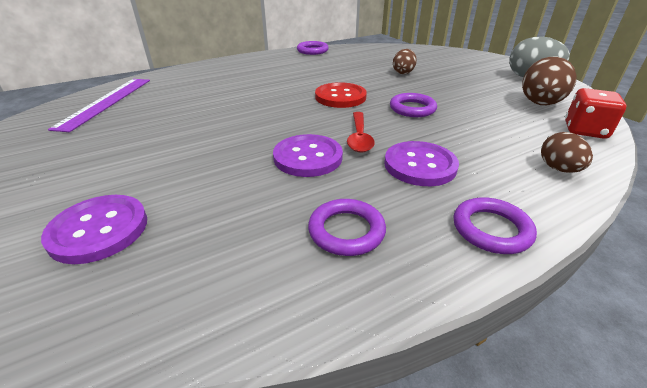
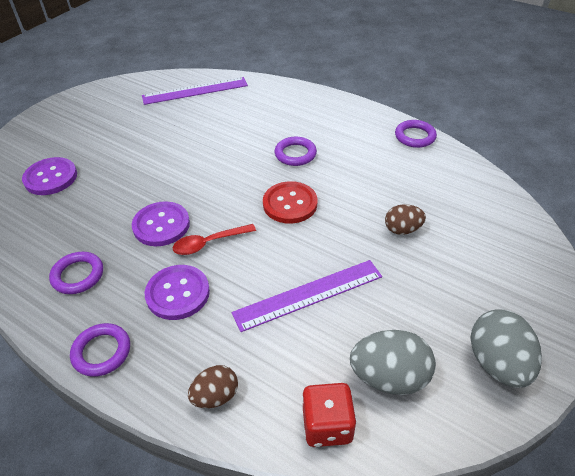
camera: 65 degrees right, 10 degrees up
purple ring [390,93,437,117] -> purple ring moved to [275,137,317,166]
brown egg [522,57,577,105] -> grey egg [350,330,436,395]
none -> purple ruler [232,260,382,332]

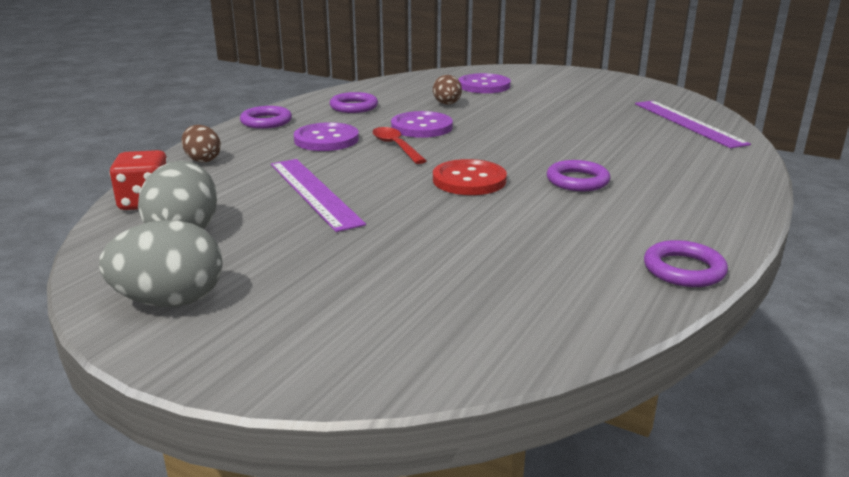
camera: 85 degrees right, 20 degrees down
brown egg [385,204,426,235] -> brown egg moved to [433,75,462,105]

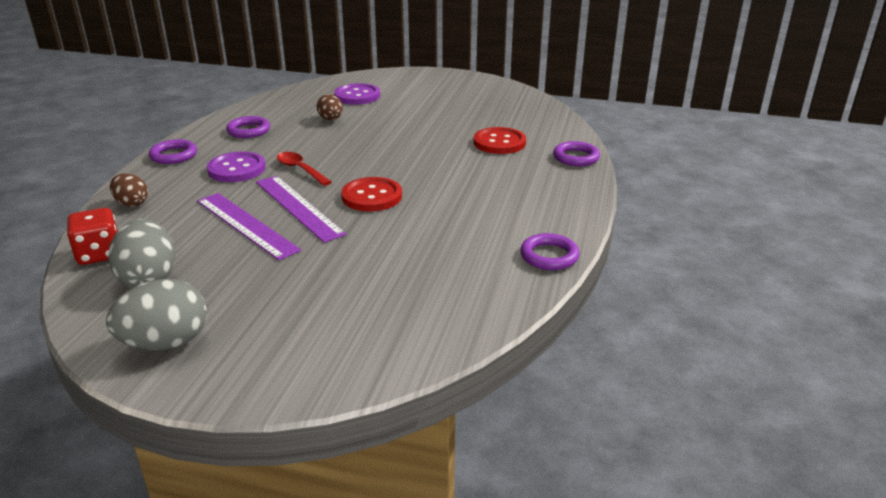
camera: 15 degrees left, 5 degrees up
purple button [391,111,453,138] -> none
purple ring [547,160,611,191] -> purple ring moved to [553,141,600,166]
purple ruler [635,101,751,148] -> purple ruler moved to [256,176,346,243]
none -> red button [474,127,526,154]

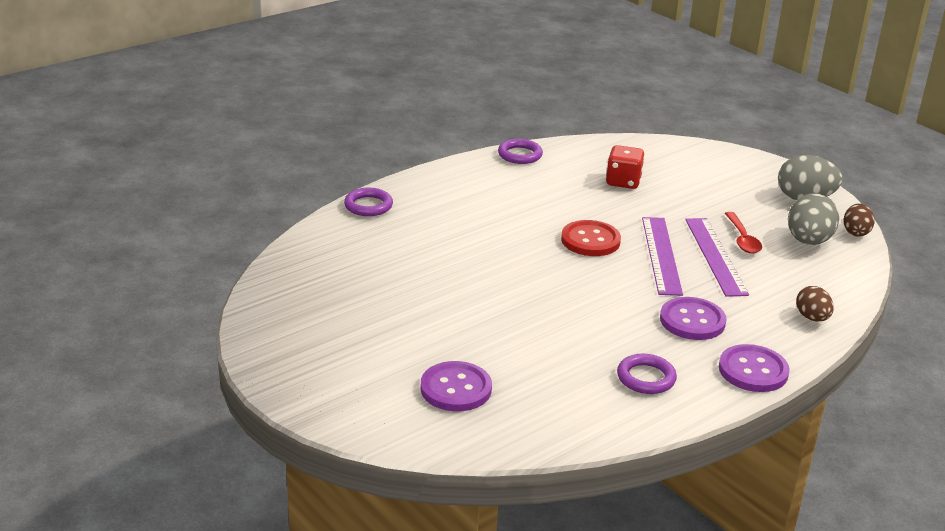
camera: 145 degrees left, 0 degrees up
red dice [67,208,118,265] -> red dice moved to [606,145,645,189]
purple ring [149,139,197,164] -> purple button [719,344,790,392]
red spoon [277,152,332,186] -> red spoon moved to [725,212,762,254]
brown egg [317,94,343,120] -> brown egg moved to [844,203,875,237]
red button [474,127,526,154] -> none

